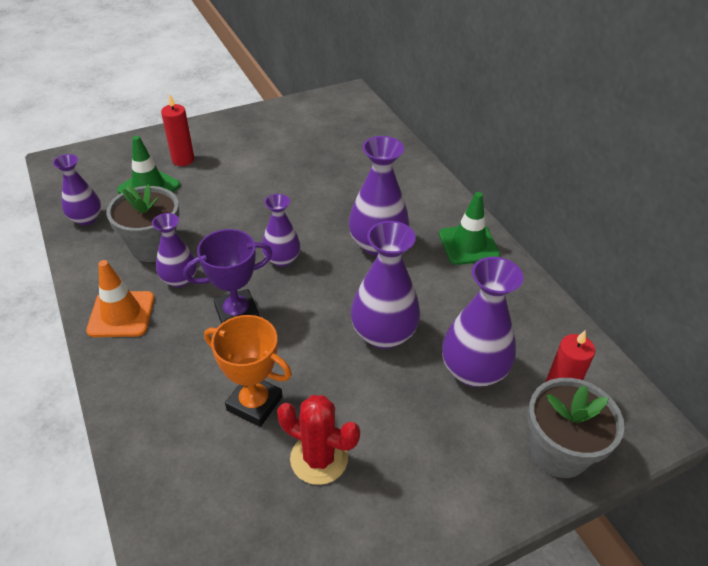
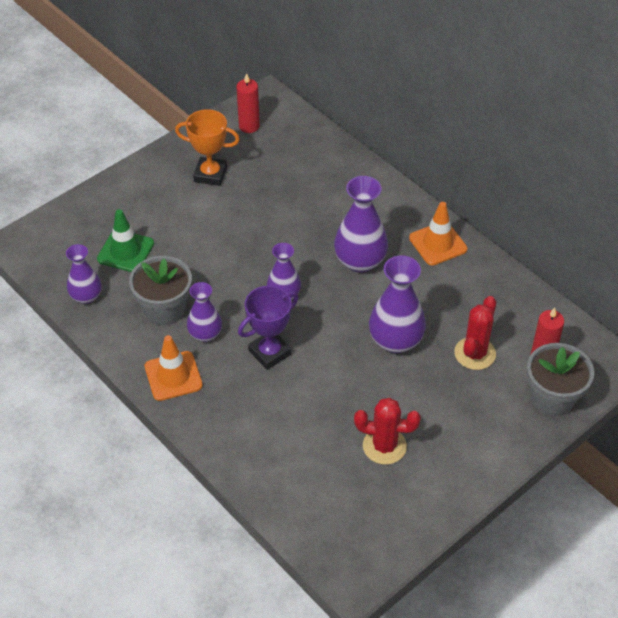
camera: 15 degrees left, 5 degrees up
red candle [161,95,194,166] -> red candle moved to [236,73,260,133]
orange trophy [204,315,292,427] -> orange trophy moved to [175,109,240,186]
green traffic cone [439,192,500,265] -> orange traffic cone [409,202,467,265]
purple vase [442,257,523,387] -> red cactus [454,296,496,370]

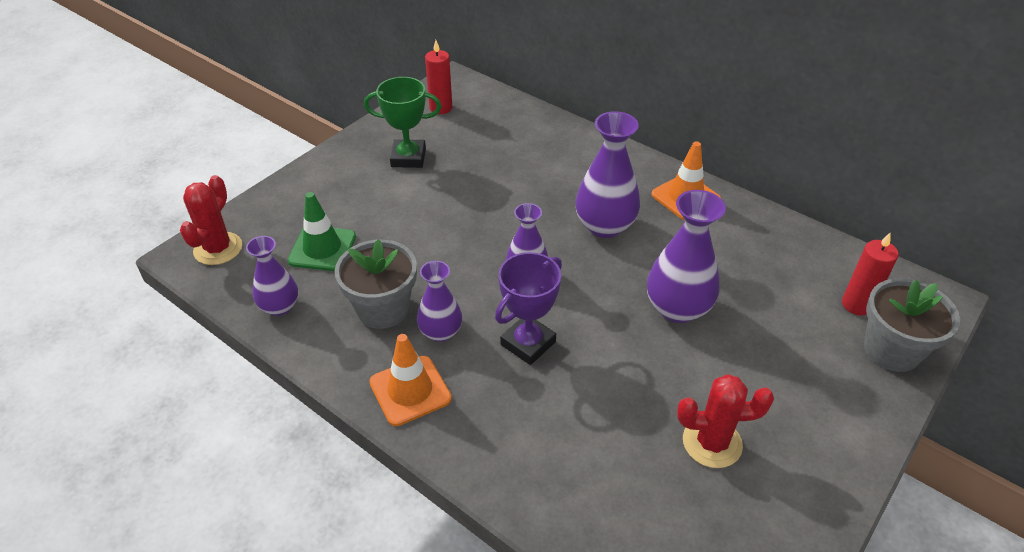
camera: 10 degrees left, 5 degrees down
orange trophy [175,109,240,186] -> green trophy [364,77,441,168]
red cactus [454,296,496,370] -> red cactus moved to [180,175,242,265]

